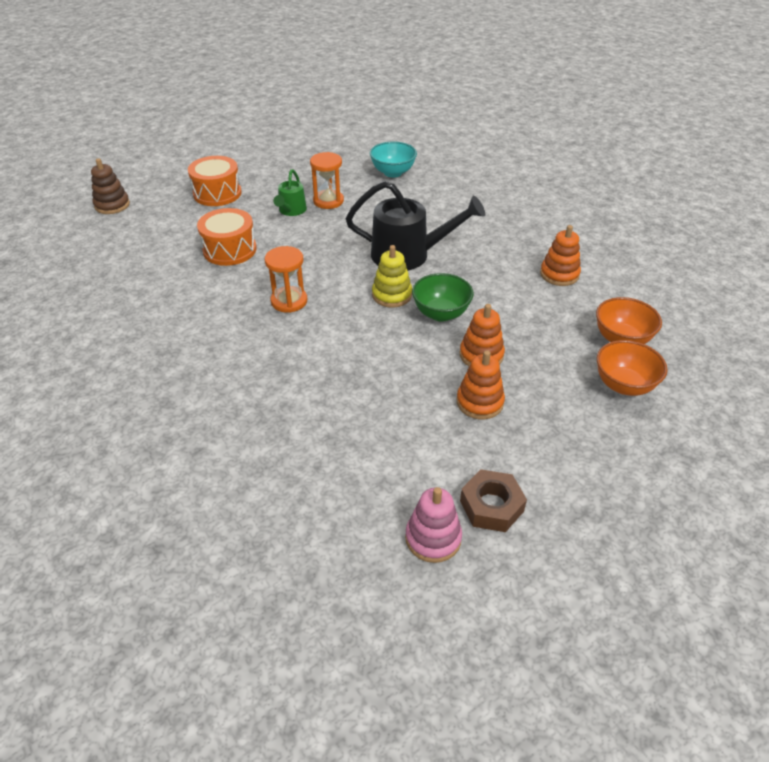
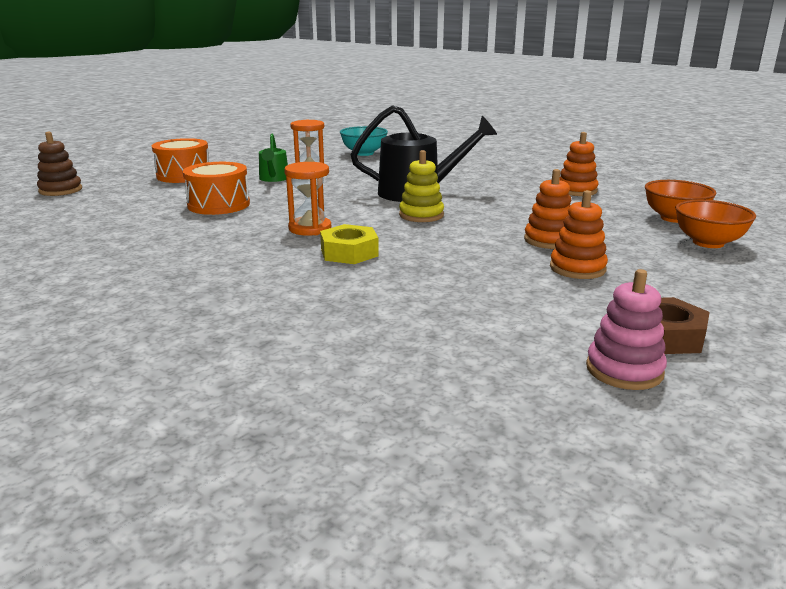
camera: 15 degrees left, 20 degrees down
green bowl [412,273,474,321] -> none
none -> yellow nut [320,224,379,264]

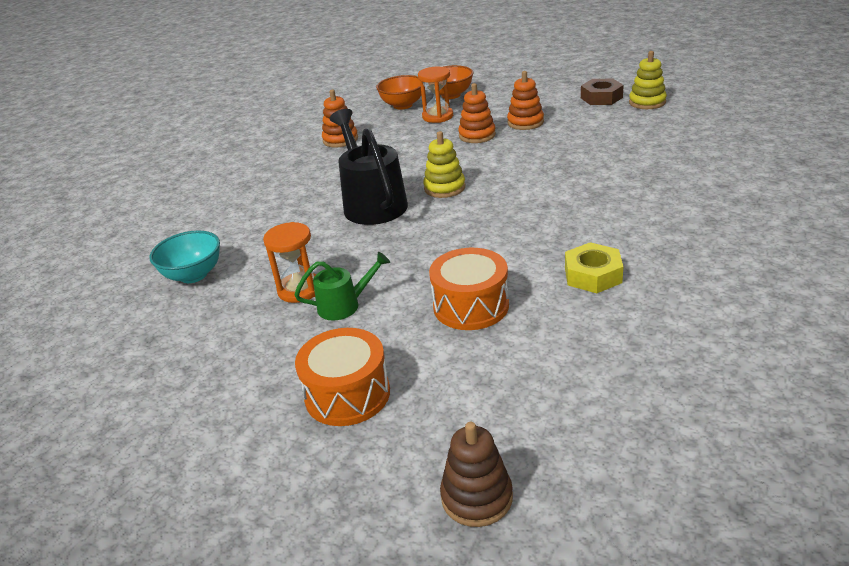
camera: 100 degrees left, 10 degrees up
orange hourglass [284,162,331,236] -> orange hourglass moved to [418,67,453,123]
yellow nut [320,224,379,264] -> yellow nut moved to [565,242,624,293]
pink stacking toy [586,269,667,390] -> yellow stacking toy [629,51,667,109]

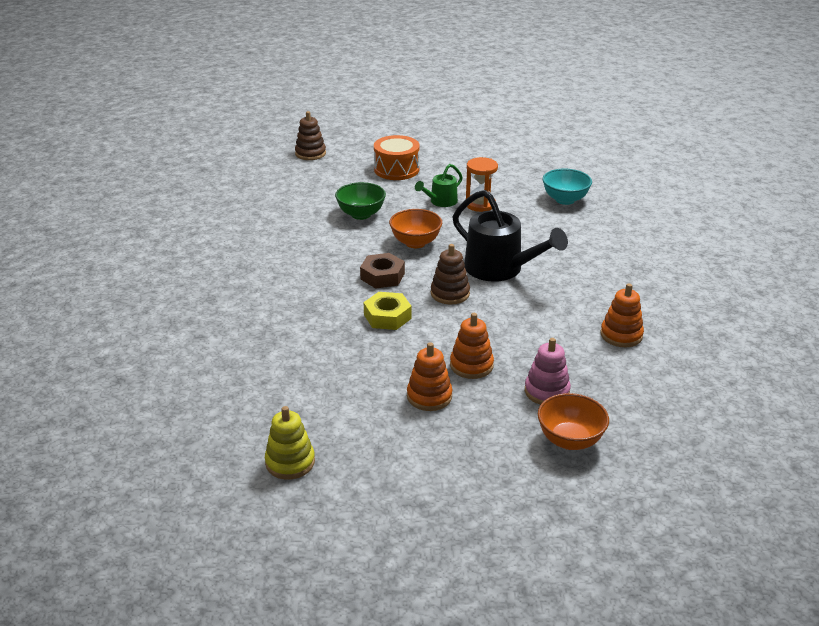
camera: 150 degrees right, 0 degrees up
orange bowl [376,75,421,110] -> orange bowl moved to [389,209,442,248]
orange hourglass [418,67,453,123] -> pink stacking toy [525,338,571,405]
yellow stacking toy [423,131,465,198] -> brown stacking toy [431,244,470,304]
orange drum [429,248,509,330] -> green bowl [335,182,386,220]
yellow nut [565,242,624,293] -> yellow nut moved to [364,292,412,330]
brown nut [581,78,624,105] -> brown nut moved to [360,253,405,288]

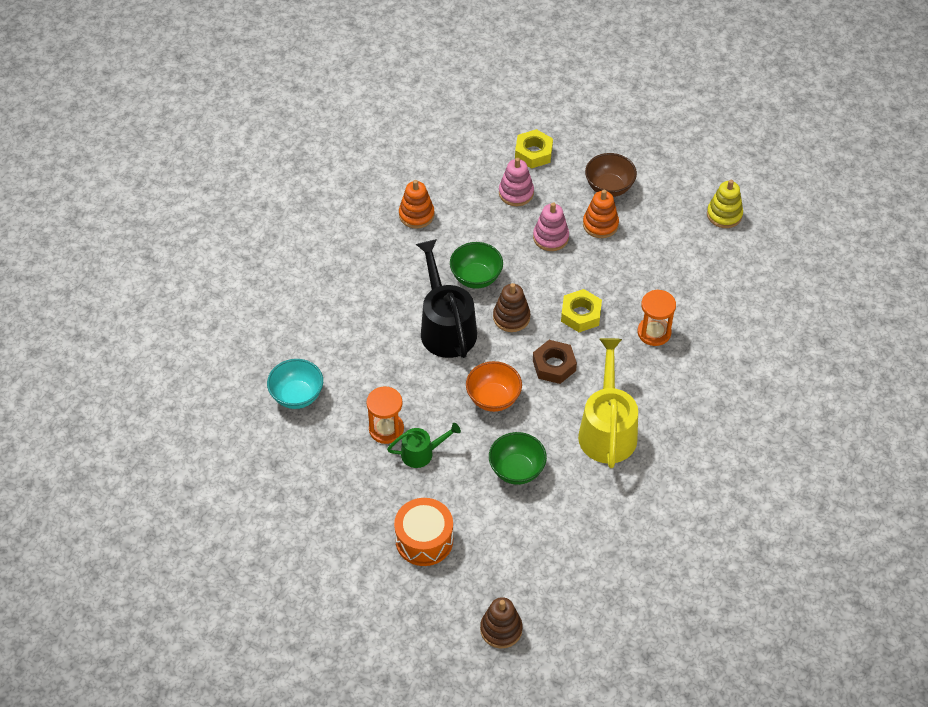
camera: 150 degrees left, 20 degrees up
orange stacking toy [450,313,494,379] -> pink stacking toy [533,202,569,251]
orange bowl [538,393,609,450] -> yellow nut [515,129,553,169]
none -> green bowl [450,242,503,289]
none -> yellow watering can [578,338,638,468]
none -> brown bowl [585,153,637,197]
none -> orange hourglass [638,290,676,346]

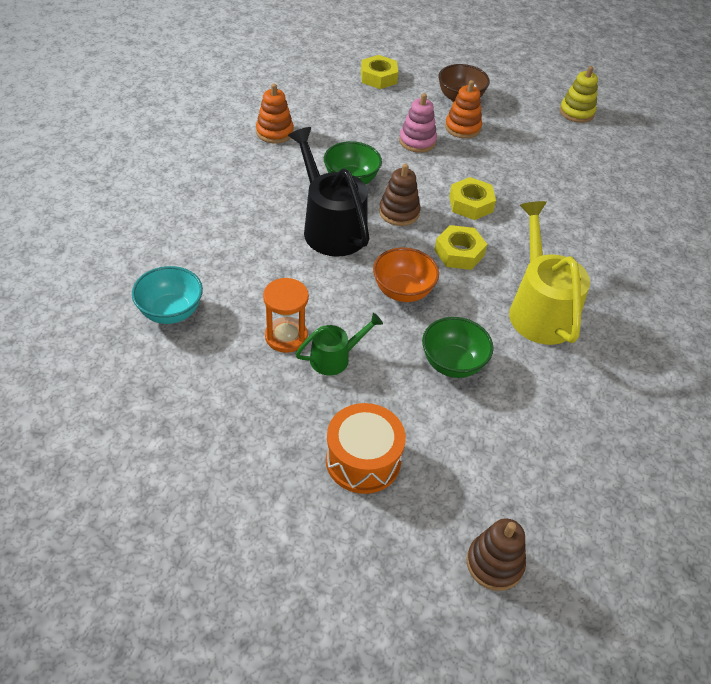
camera: 15 degrees left, 5 degrees down
pink stacking toy [499,158,534,206] -> none
brown nut [533,340,577,384] -> yellow nut [434,225,487,270]
orange hourglass [638,290,676,346] -> none

